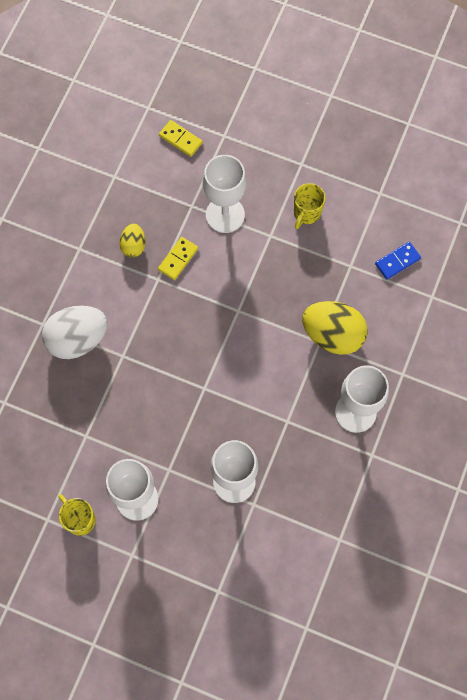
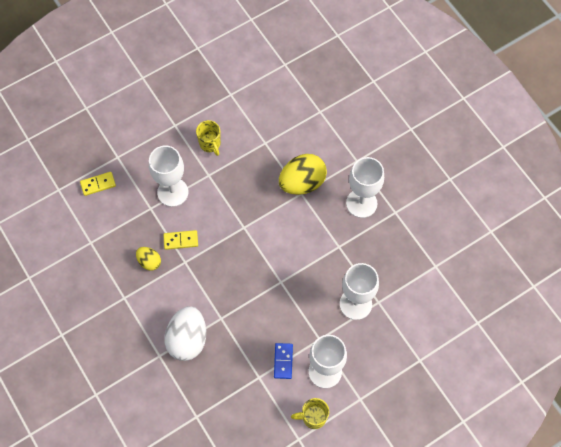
camera: 55 degrees left, 5 degrees down
yellow domino [158,237,198,280] -> yellow domino turned 75 degrees counterclockwise [163,230,198,250]
blue domino [375,242,421,279] -> blue domino moved to [274,343,293,379]

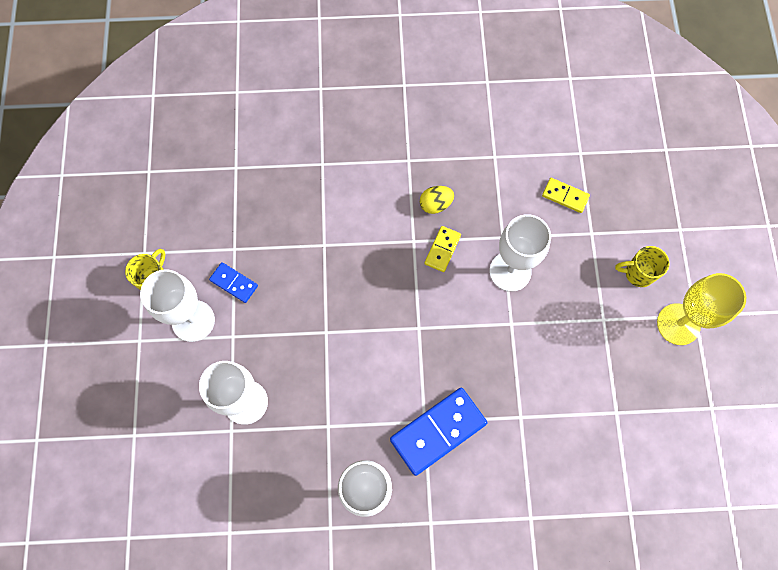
camera: 120 degrees right, 5 degrees up
yellow domino [80,172,116,196] -> yellow domino turned 75 degrees counterclockwise [542,178,590,213]
white egg [164,306,206,361] -> none
yellow mug [196,120,221,156] -> yellow mug moved to [615,246,669,287]
yellow egg [279,154,327,195] -> blue domino [390,388,487,476]
none -> yellow goblet [657,273,746,345]

